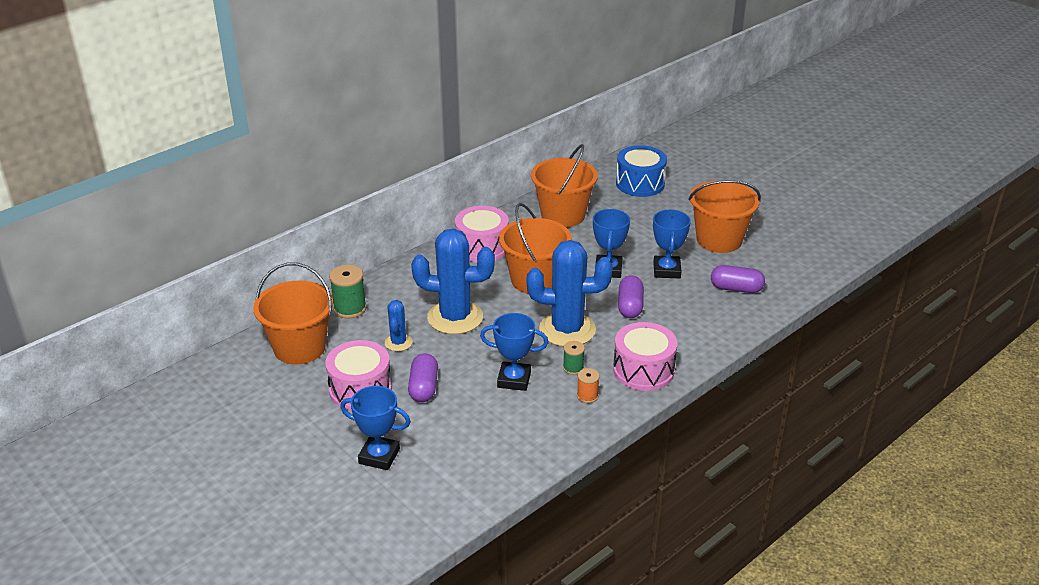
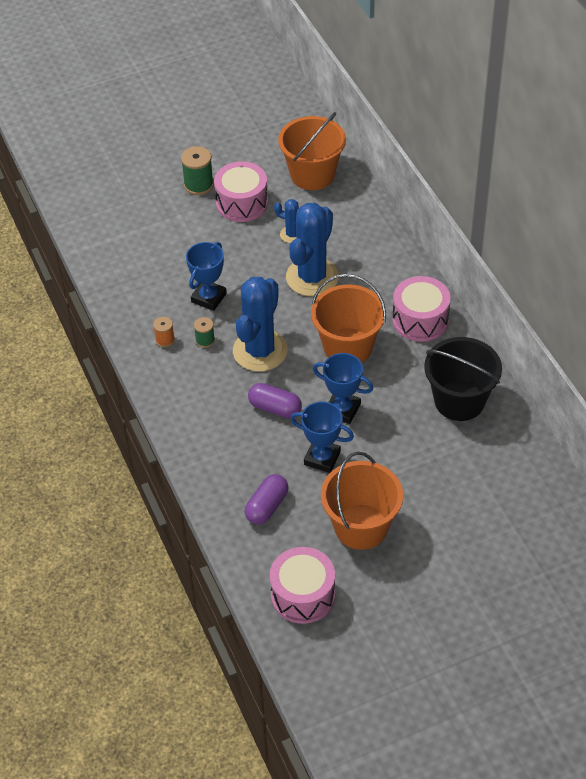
camera: 110 degrees right, 15 degrees up
green spool [329,265,367,318] -> green spool moved to [181,146,214,195]
blue trophy [340,386,411,470] -> none
purple capsule [408,353,438,402] -> none
orange bucket [531,144,598,227] -> black bucket [424,337,502,421]
pink drum [613,322,677,391] -> pink drum moved to [270,547,335,624]
blue drum [616,145,667,197] -> none

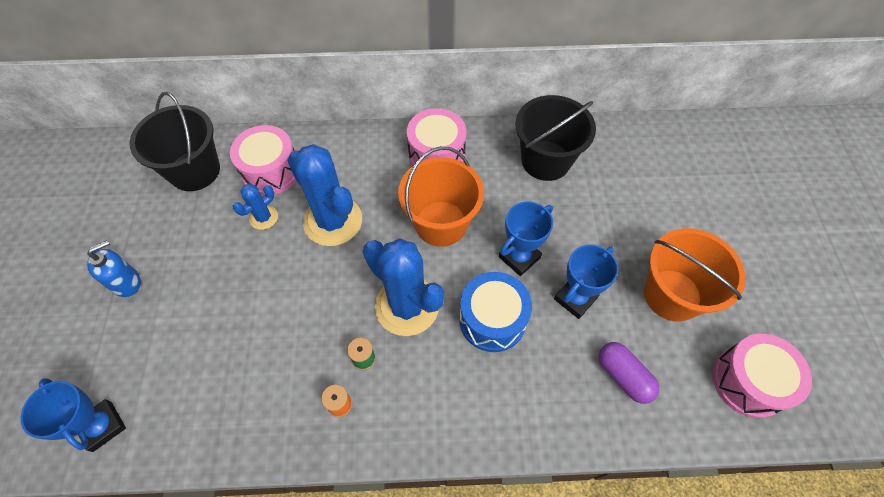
camera: 70 degrees left, 10 degrees up
green spool [181,146,214,195] -> blue soap dispenser [87,240,141,297]
blue trophy [186,242,227,311] -> blue trophy moved to [21,378,126,452]
pink drum [214,161,268,222] -> pink drum moved to [230,125,296,195]
purple capsule [248,383,302,418] -> blue drum [459,272,532,352]
orange bucket [278,112,346,190] -> black bucket [129,92,220,191]

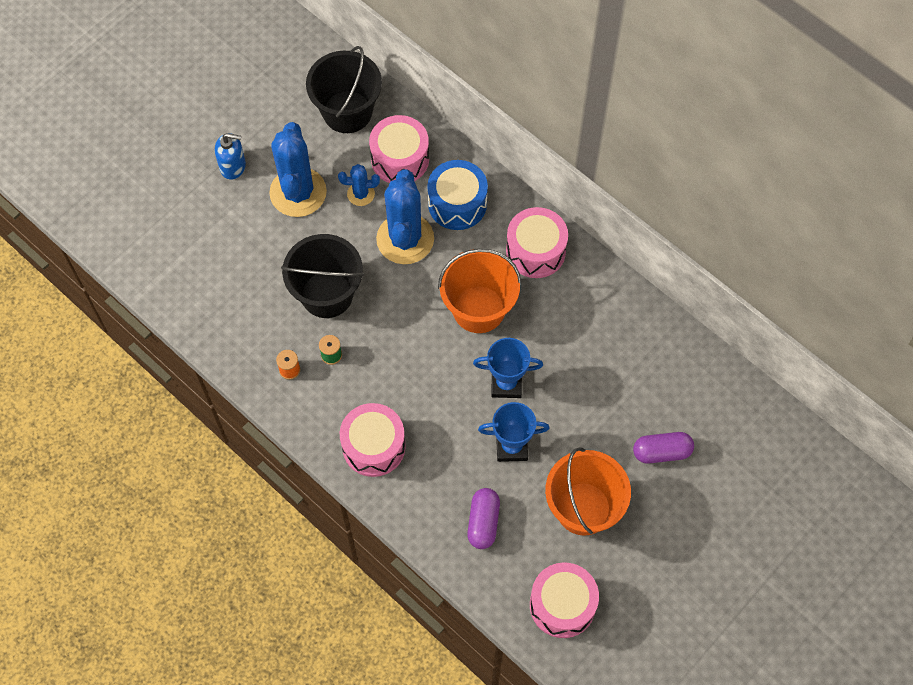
camera: 45 degrees right, 5 degrees up
blue trophy [21,378,126,452] -> none
blue cactus [363,238,444,336] -> blue cactus moved to [269,122,327,217]
blue drum [459,272,532,352] -> blue drum moved to [427,160,488,230]
black bucket [515,95,596,181] -> black bucket moved to [281,234,364,318]
none -> pink drum [340,403,406,477]
none -> purple capsule [633,432,694,464]

